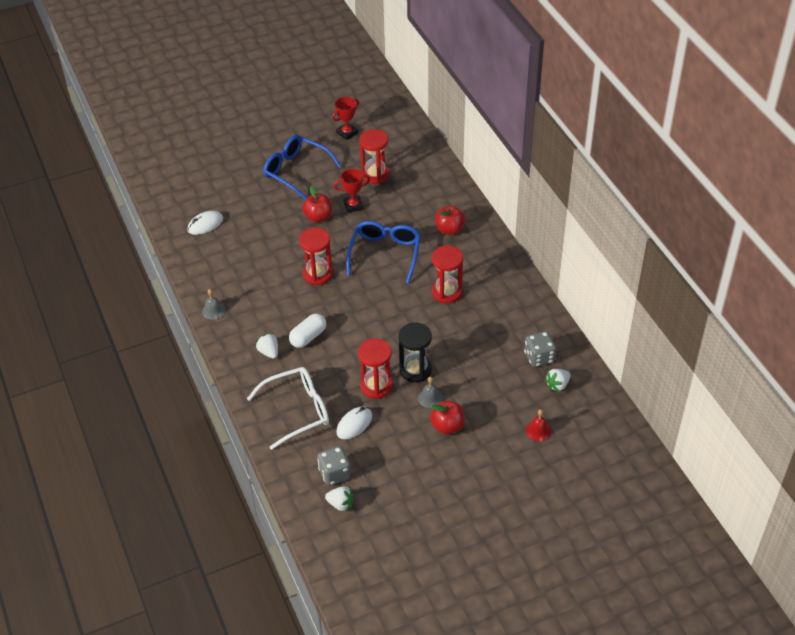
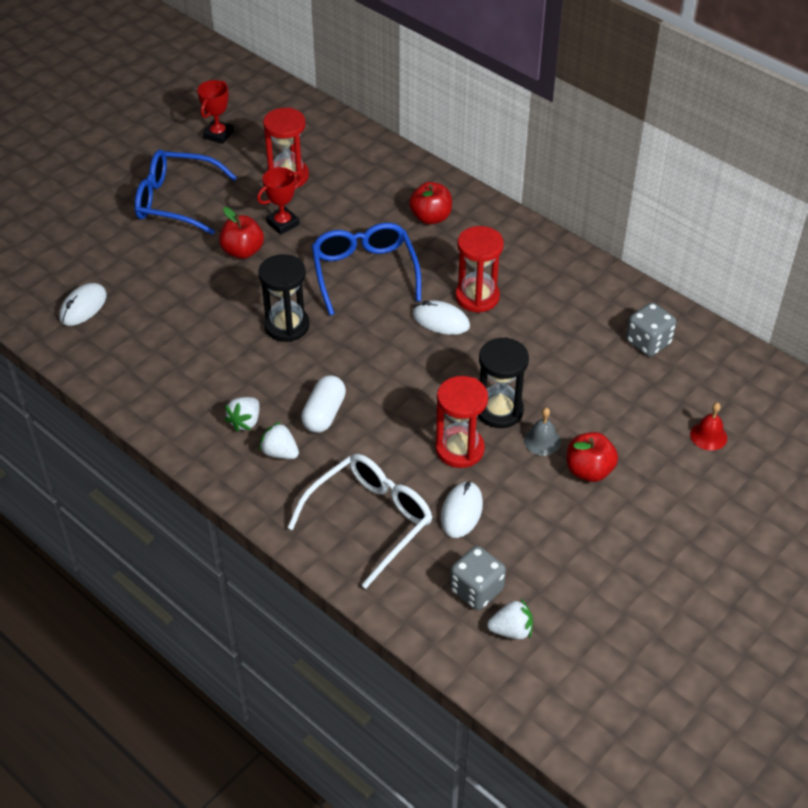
camera: 25 degrees left, 0 degrees up
grey bell [202,289,226,320] -> none
red hourglass [299,228,333,285] -> black hourglass [258,254,310,342]
white strawberry [544,369,571,392] -> white strawberry moved to [224,397,259,432]
none -> white mouse [413,300,470,335]

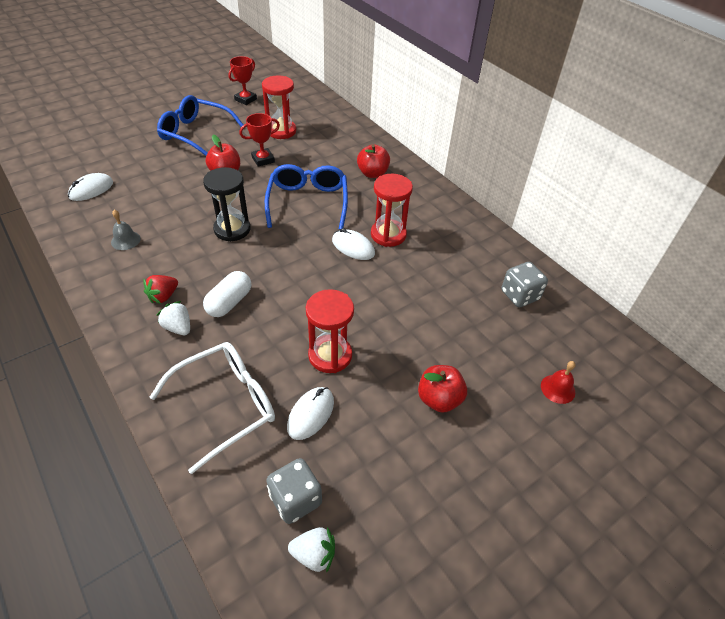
camera: 10 degrees right, 0 degrees up
white strawberry [224,397,259,432] -> red strawberry [143,275,178,304]
black hourglass [478,337,529,428] -> none
grey bell [524,408,561,456] -> grey bell moved to [111,210,141,250]

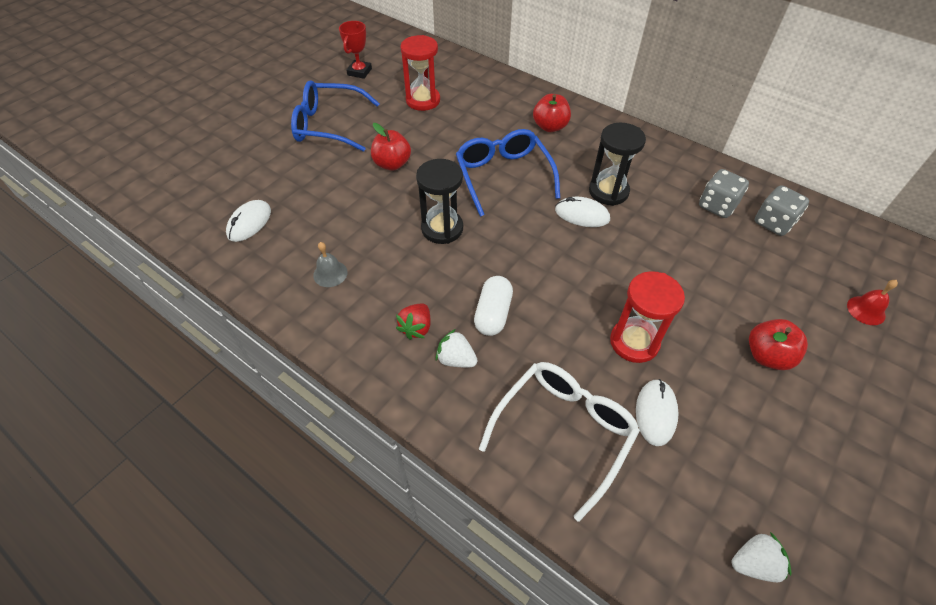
camera: 15 degrees left, 5 degrees up
red trophy [239,113,280,167] -> none
grey dice [266,458,322,524] -> grey dice moved to [699,169,749,218]
red hourglass [371,174,413,247] -> black hourglass [589,123,646,206]

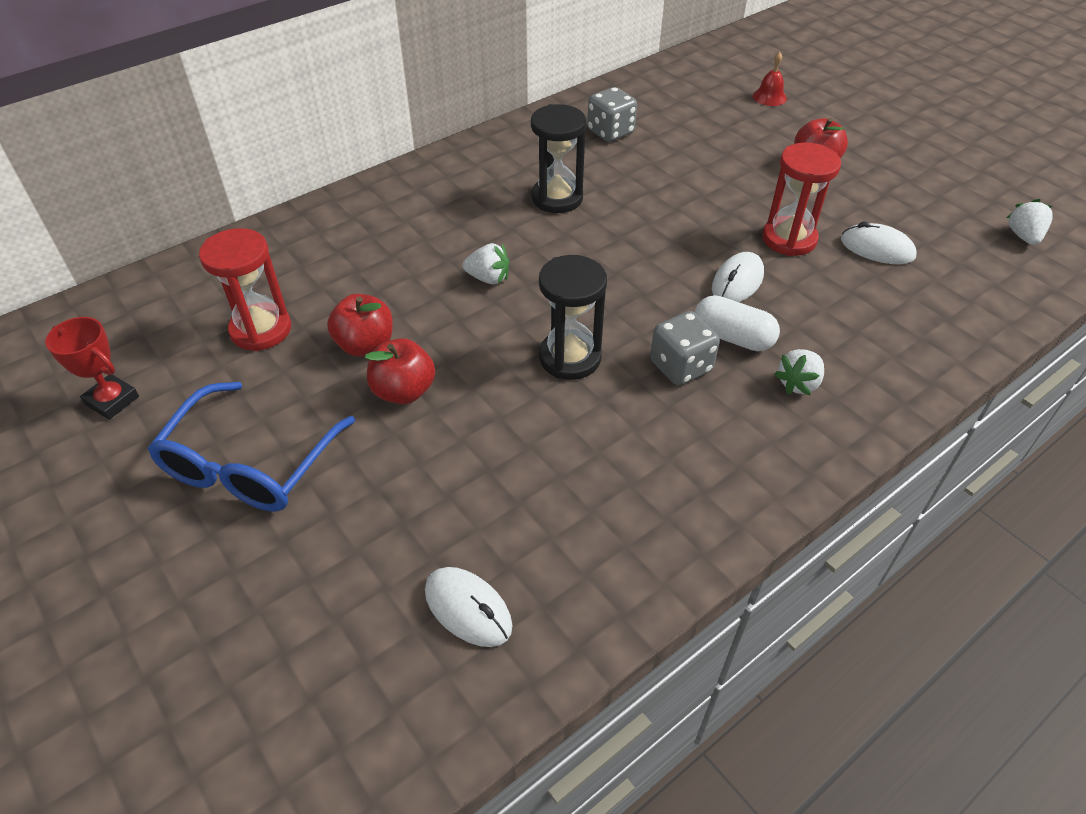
camera: 75 degrees left, 5 degrees down
grey bell [313,242,348,287] -> none
red strawberry [396,303,431,340] -> none
blue glasses [456,129,560,217] -> white strawberry [462,243,509,284]
white glasses [479,362,640,522] -> none
red apple [533,94,571,132] -> red apple moved to [327,294,393,357]
white mouse [555,196,610,227] -> white mouse moved to [712,252,764,302]
grey dice [755,185,809,236] -> grey dice moved to [650,311,720,385]

